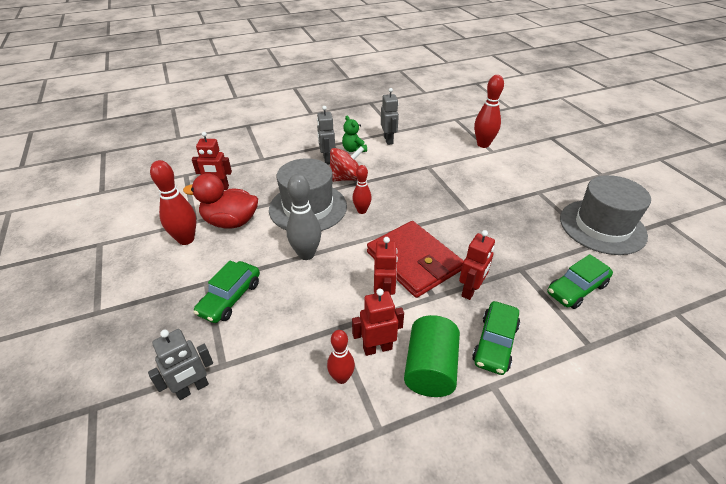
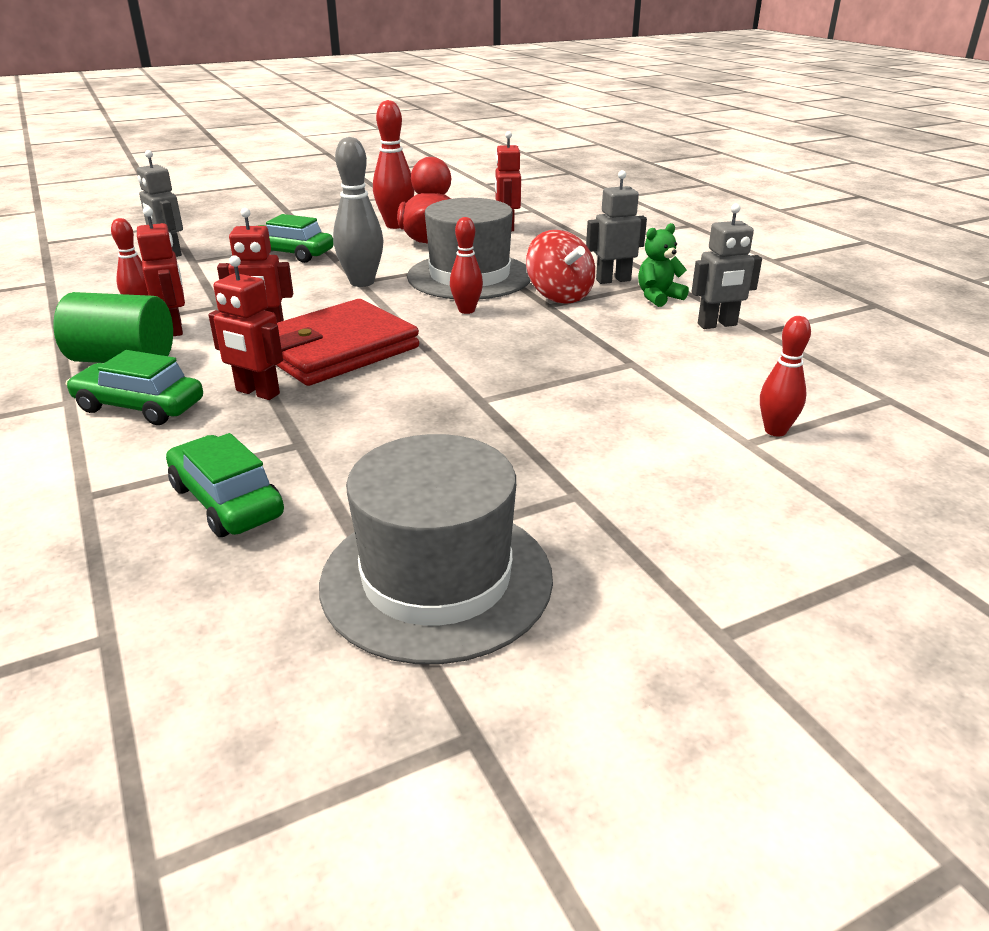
camera: 85 degrees right, 10 degrees down
red bowling pin [474,75,504,148] -> red bowling pin [760,316,811,437], size x0.63

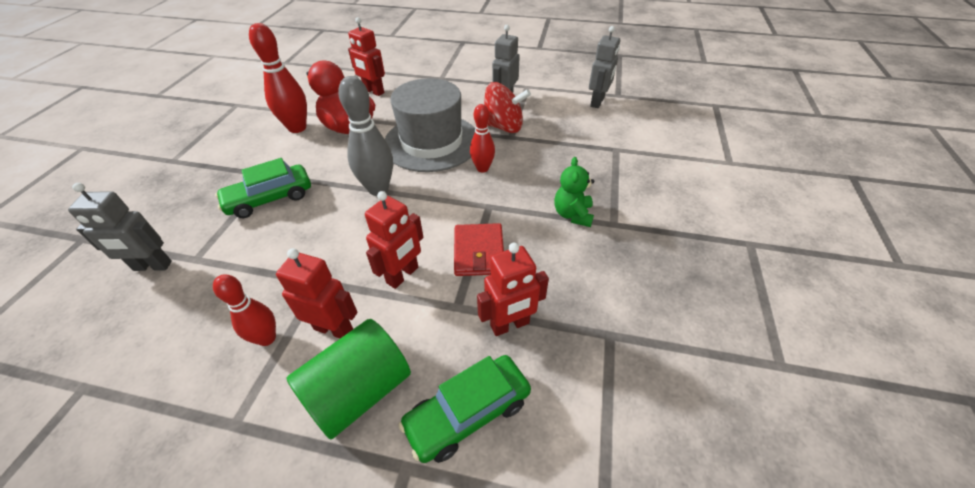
camera: 50 degrees left, 15 degrees up
green car [166,433,284,537] -> none
red wallet [276,299,419,386] -> red wallet [454,223,504,276], size x0.56
grey hat [319,434,553,664] -> none
green teddy bear [638,223,689,307] -> green teddy bear moved to [554,157,594,227]
red bowling pin [760,316,811,437] -> none

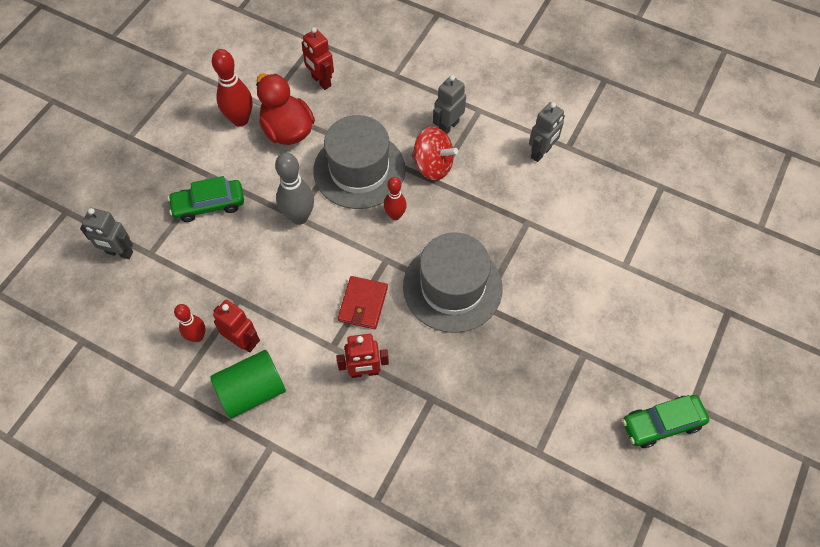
camera: 15 degrees right, 15 degrees up
red robot [365,191,423,289] -> none
green car [398,355,531,463] -> green car moved to [622,395,709,448]
green teddy bear [554,157,594,227] -> grey hat [403,232,502,333]

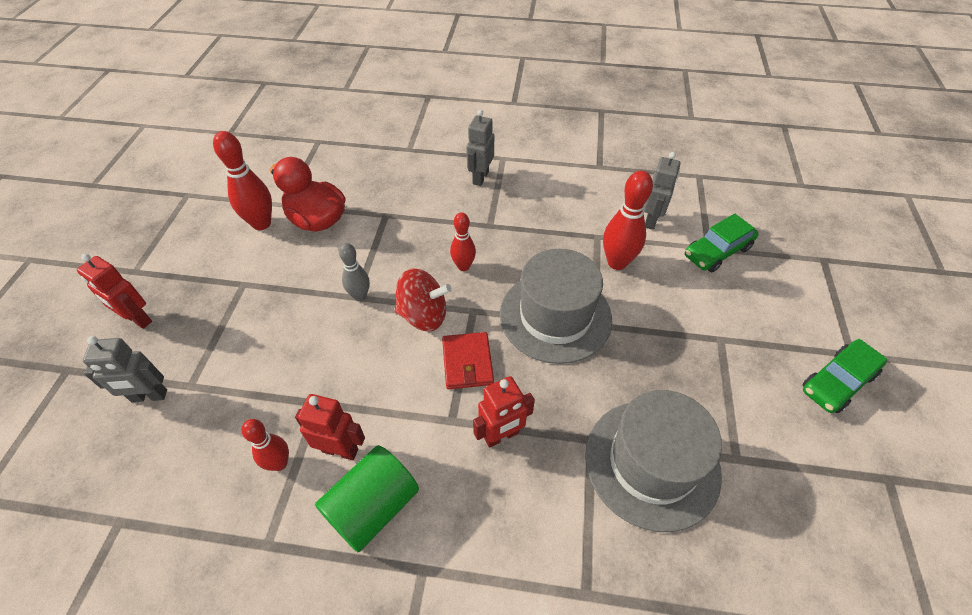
camera: 20 degrees left, 10 degrees down
green car [168,176,244,222] -> green car moved to [685,214,759,272]
grey bowling pin [275,153,314,225] -> grey bowling pin [339,243,370,301], size x0.63
red robot [302,27,334,90] -> red robot moved to [77,254,152,329]
grey hat [313,115,405,209] -> grey hat moved to [585,390,722,532]
red spinning top [412,127,458,181] -> red spinning top moved to [395,268,452,331]
grey robot [529,102,565,162] -> grey robot moved to [644,152,681,230]
none -> red bowling pin [603,171,653,270]

